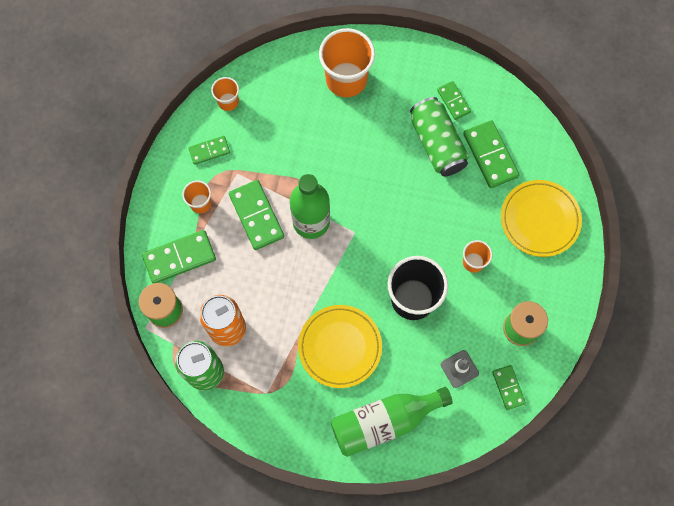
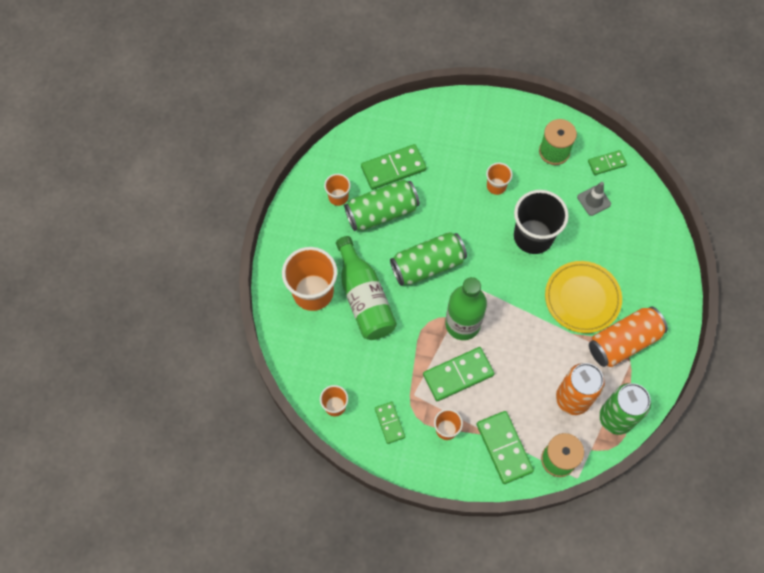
camera: 90 degrees left, 5 degrees down
green bottle [331,387,453,457] -> green bottle moved to [336,236,397,340]
green domino [437,81,471,120] -> orange cup [324,174,351,206]
yellow plate [501,180,582,257] -> none
none -> green can [390,232,467,286]
none -> orange can [589,306,668,367]

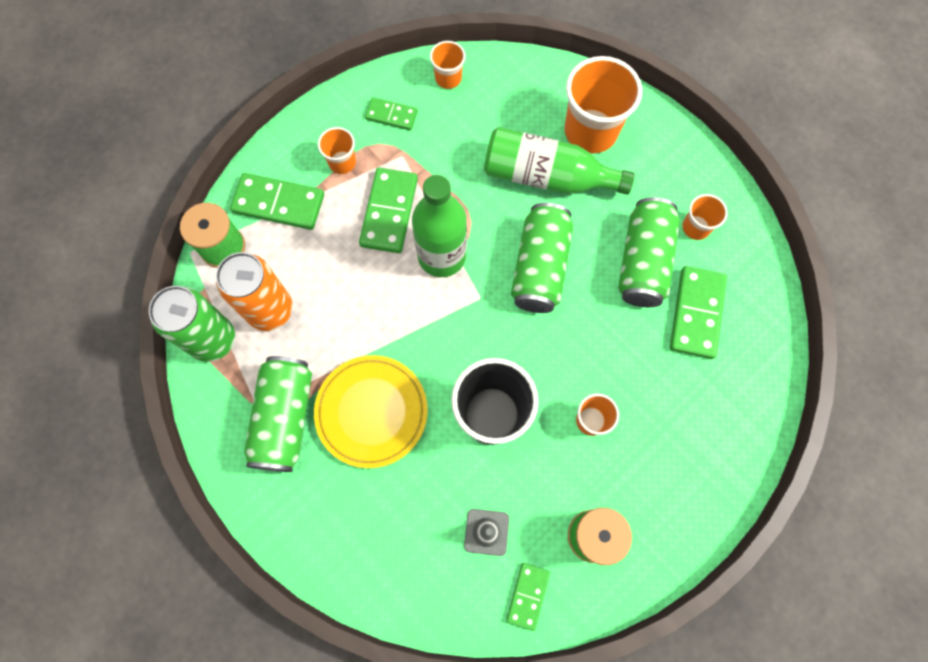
camera: 125 degrees right, 5 degrees up
orange can [589,306,668,367] -> green can [244,356,312,472]

